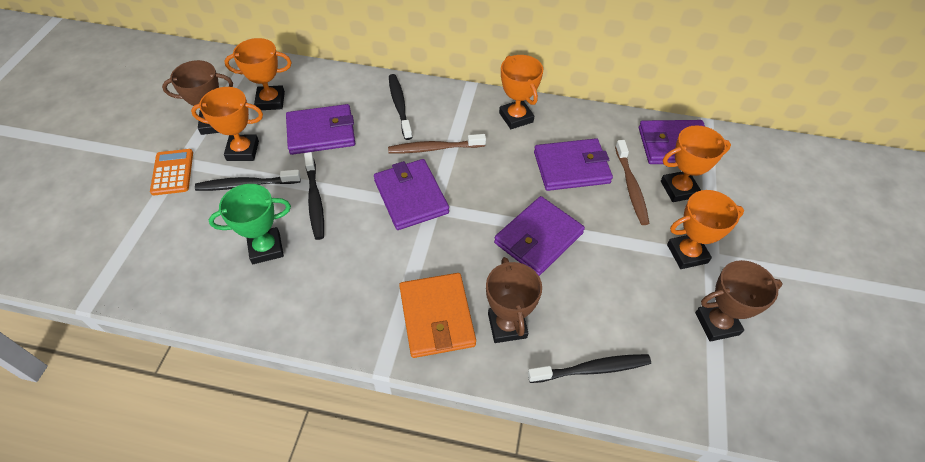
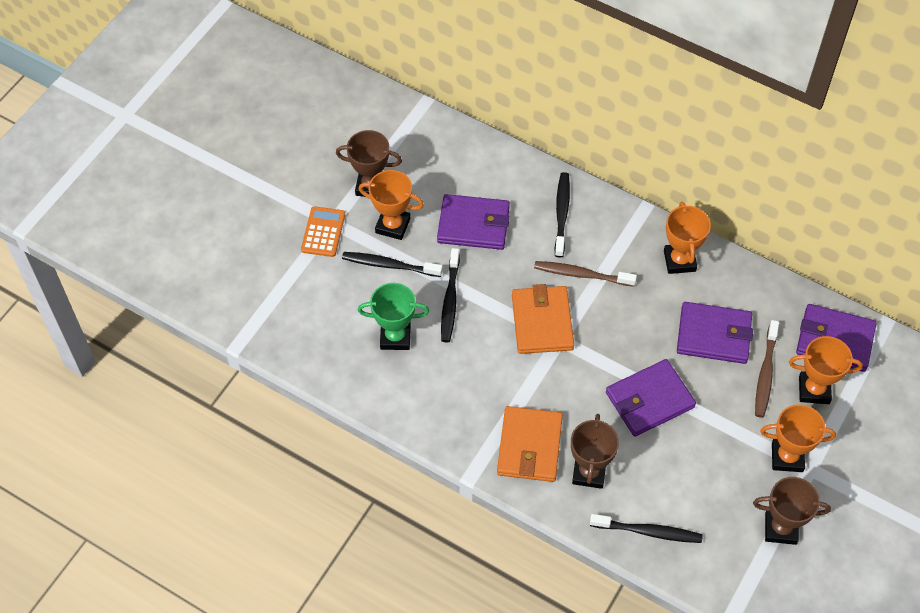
camera: 20 degrees right, 5 degrees up
orange trophy [225,38,291,110] -> none
purple wallet [374,159,449,230] -> orange wallet [512,284,574,354]

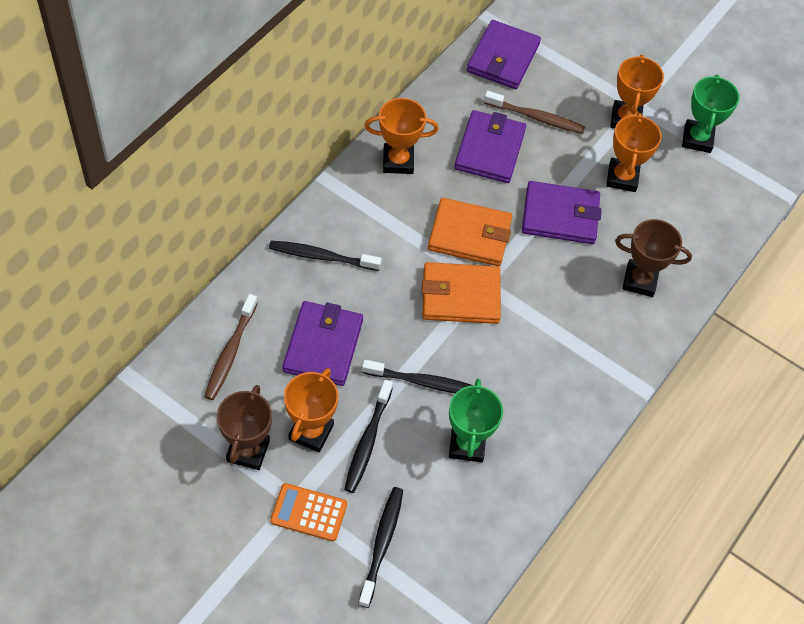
camera: 90 degrees left, 0 degrees up
orange wallet [497,406,563,482] -> orange wallet moved to [428,198,512,266]
brown toothbrush [534,261,637,287] -> brown toothbrush moved to [204,294,258,400]
black toothbrush [590,514,703,543] -> black toothbrush moved to [358,487,403,608]
purple wallet [606,359,696,437] -> purple wallet turned 60 degrees counterclockwise [522,181,602,244]
brown trophy [753,477,831,545] -> green trophy [682,75,740,153]
orange trophy [789,336,863,404] -> orange trophy moved to [606,113,662,192]

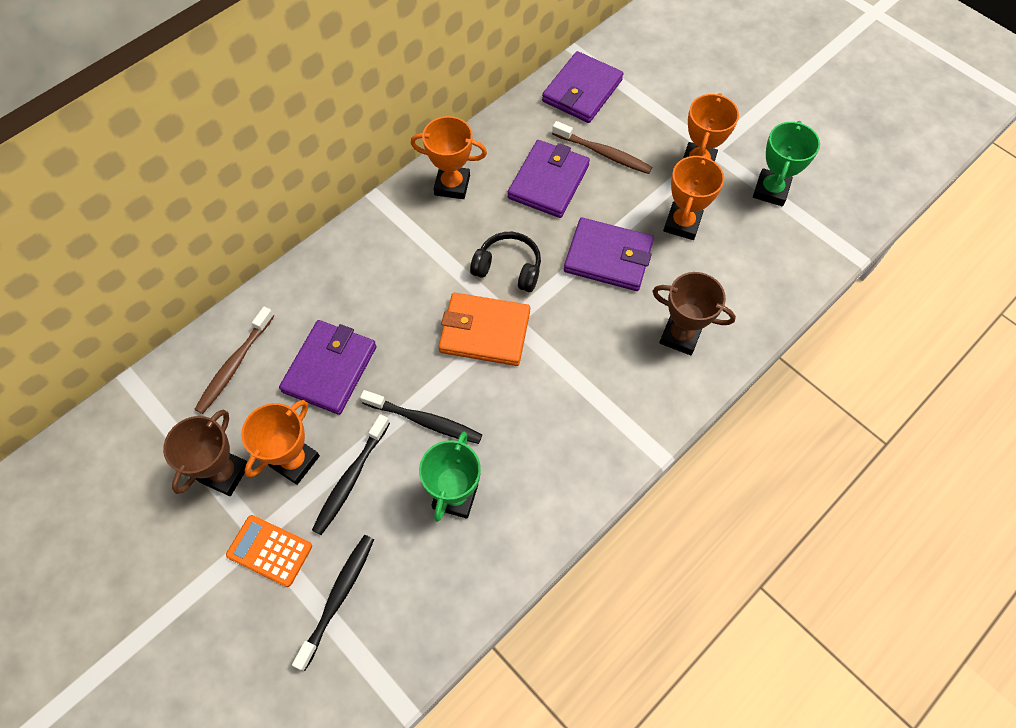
camera: 15 degrees right, 5 degrees up
black toothbrush [269,241,382,271] -> none
orange wallet [428,198,512,266] -> black headphones [470,232,541,292]

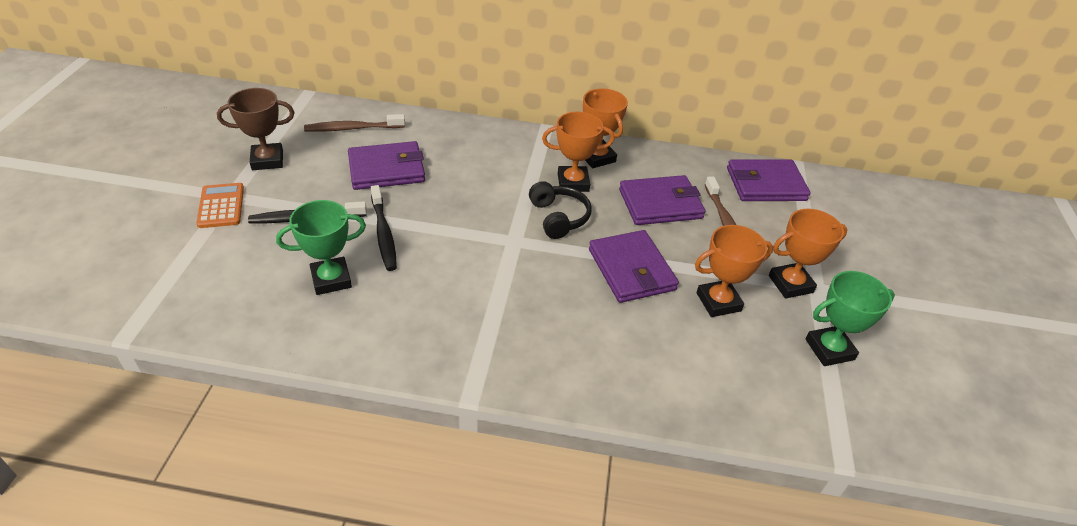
camera: 50 degrees right, 20 degrees down
orange trophy [241,400,320,485] -> orange trophy moved to [542,112,615,192]
black toothbrush [292,535,374,671] -> none
orange wallet [439,292,530,366] -> none
brown trophy [652,272,736,355] -> none

